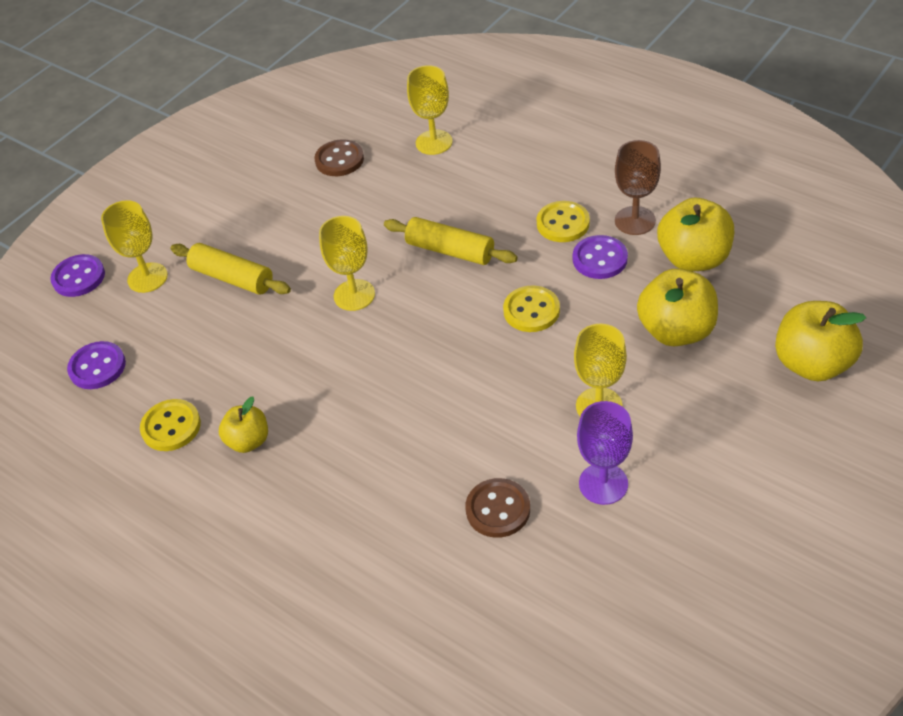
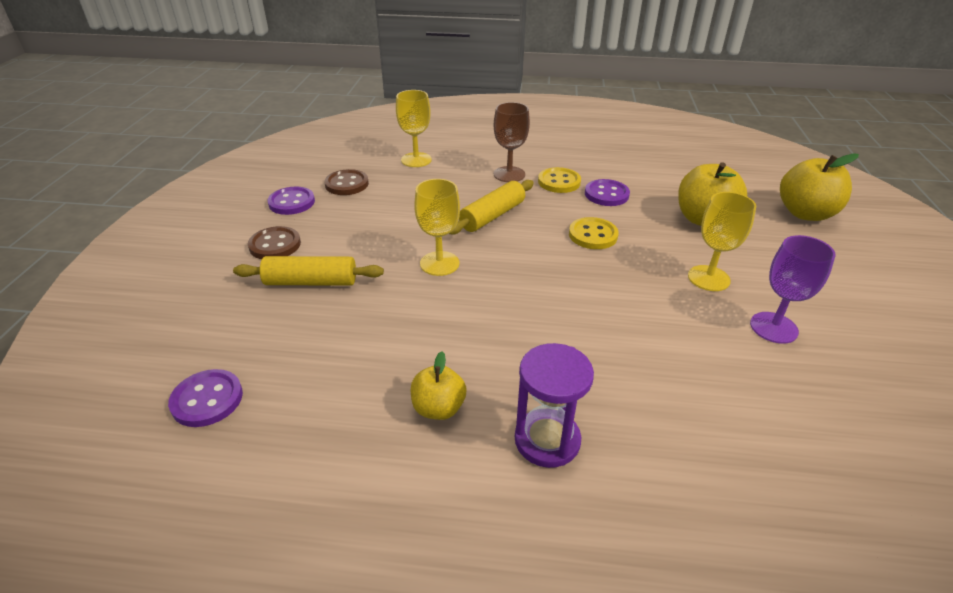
camera: 35 degrees left, 10 degrees down
purple button [50,254,105,297] -> purple button moved to [267,187,315,215]
yellow goblet [101,200,168,293] -> none
yellow button [140,399,201,451] -> none
yellow rolling pin [384,217,518,265] -> yellow rolling pin turned 45 degrees counterclockwise [449,180,534,234]
brown button [465,478,530,538] -> brown button moved to [248,226,301,259]
brown goblet [615,140,661,235] -> brown goblet moved to [494,102,530,182]
yellow apple [657,198,734,272] -> none
none -> purple hourglass [515,343,594,468]

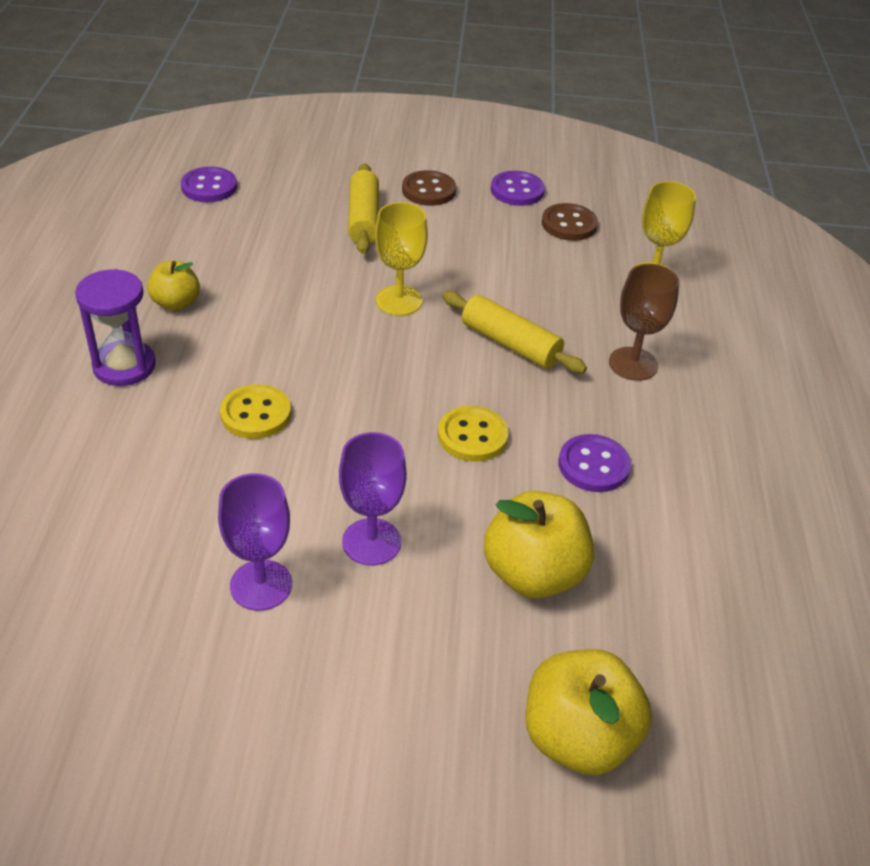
camera: 85 degrees right, 5 degrees up
yellow button [538,167,581,193] -> yellow button moved to [220,384,291,439]
yellow goblet [688,192,756,291] -> purple goblet [339,432,407,566]

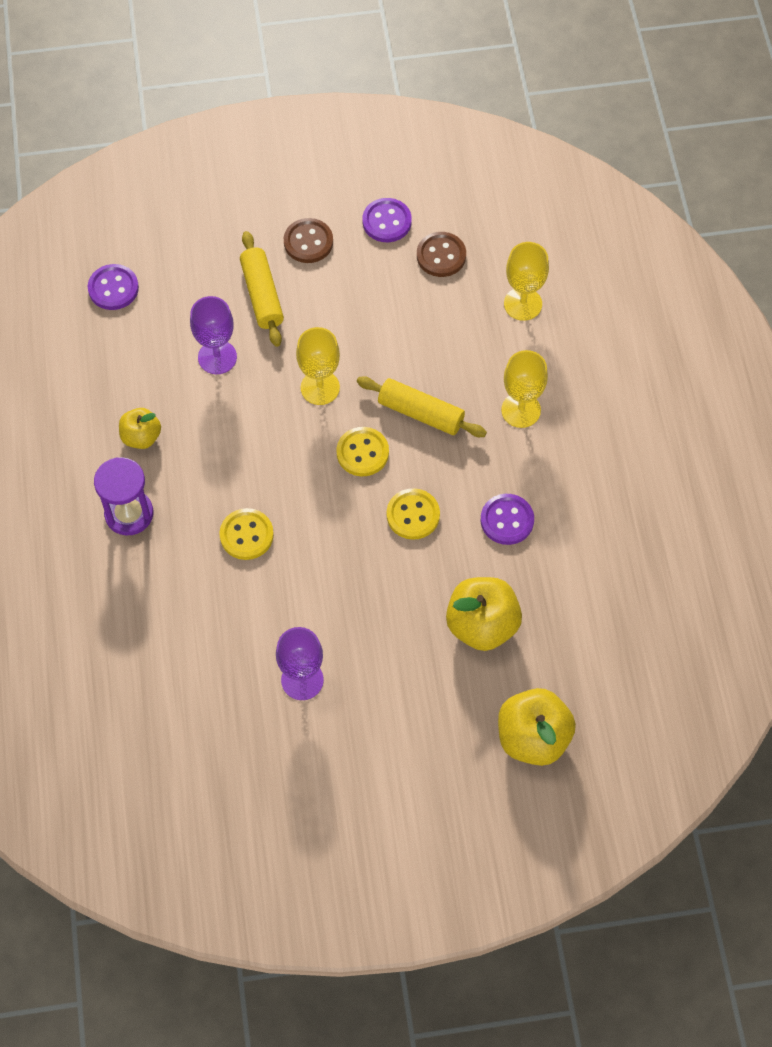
camera: 10 degrees left, 20 degrees up
purple goblet [339,432,407,566] -> purple goblet moved to [190,296,237,374]
brown goblet [609,264,679,381] -> yellow goblet [501,350,548,428]
none -> yellow button [336,427,389,476]

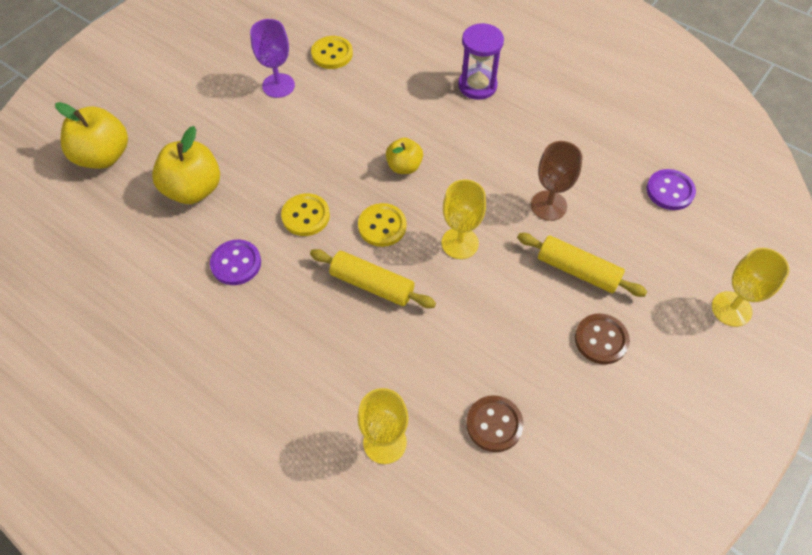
camera: 135 degrees right, 5 degrees down
yellow apple [119,408,161,449] -> yellow apple moved to [386,138,423,174]
purple goblet [190,296,237,374] -> brown goblet [531,141,583,221]
yellow button [219,508,274,560] -> yellow button moved to [311,36,353,69]
yellow rolling pin [357,376,487,437] -> yellow rolling pin turned 45 degrees clockwise [310,249,436,308]
purple button [362,198,412,242] -> none
yellow goblet [501,350,548,428] -> yellow goblet moved to [712,248,789,327]

